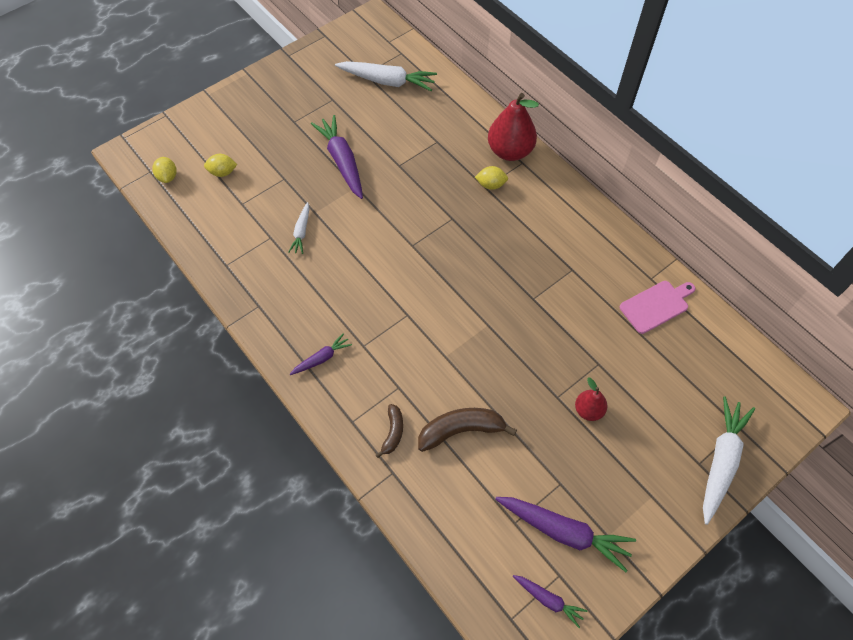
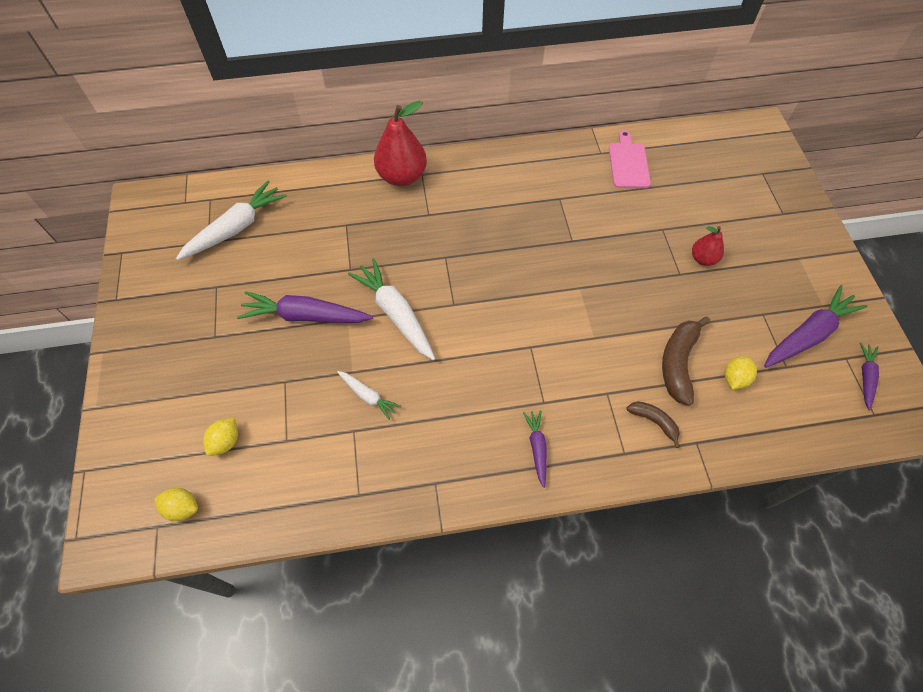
camera: 60 degrees left, 0 degrees up
yellow lemon [475,166,508,190] -> yellow lemon moved to [725,356,757,389]
purple carrot [513,575,588,628] -> purple carrot turned 45 degrees counterclockwise [860,342,879,410]
white carrot [703,397,755,525] -> white carrot moved to [348,258,435,360]

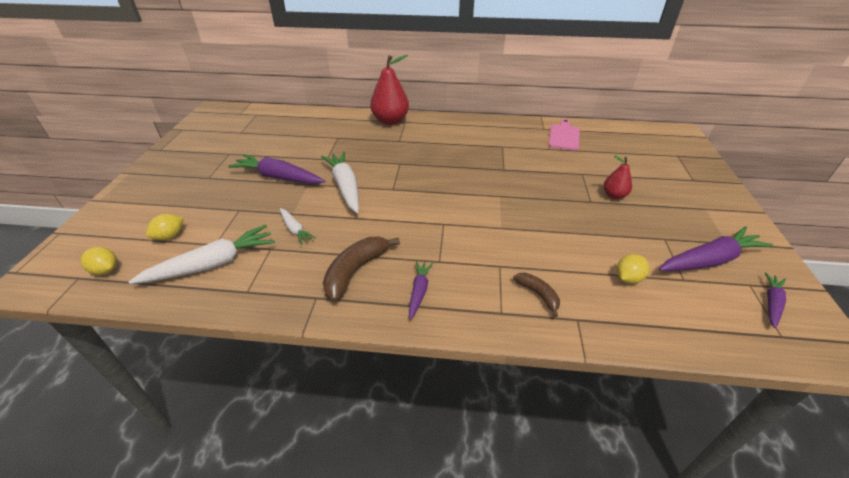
camera: 15 degrees right, 20 degrees down
white carrot [176,181,286,260] -> white carrot moved to [129,225,275,284]
brown banana [662,317,710,406] -> brown banana moved to [323,237,400,302]

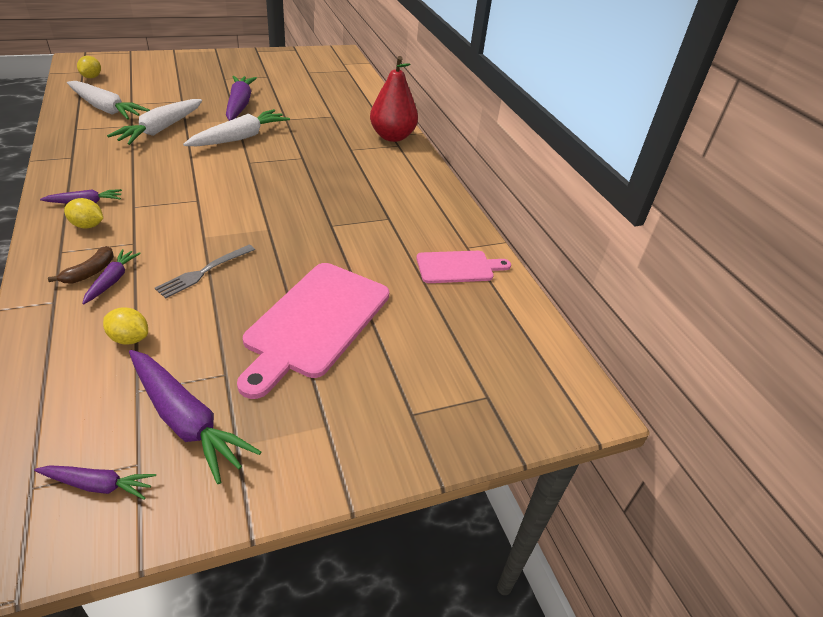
camera: 60 degrees right, 0 degrees up
yellow lemon [146,214,184,240] -> yellow lemon moved to [64,198,103,229]
white carrot [280,208,316,245] -> white carrot [107,99,202,145], size x1.87
brown banana [323,237,400,302] -> none
red pear [603,156,632,199] -> pink cutting board [237,263,389,399]
none -> purple carrot [82,249,141,304]
none -> grey fork [155,245,255,298]

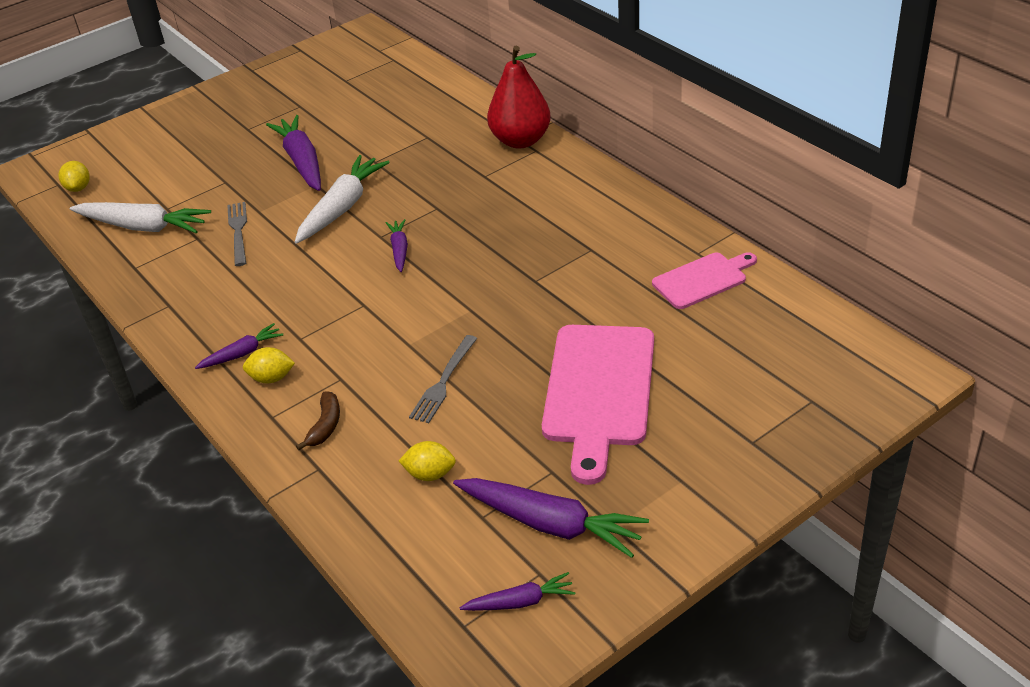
camera: 10 degrees left, 0 degrees up
purple carrot [82,249,141,304] -> purple carrot moved to [386,219,408,272]
white carrot [107,99,202,145] -> grey fork [227,202,247,266]

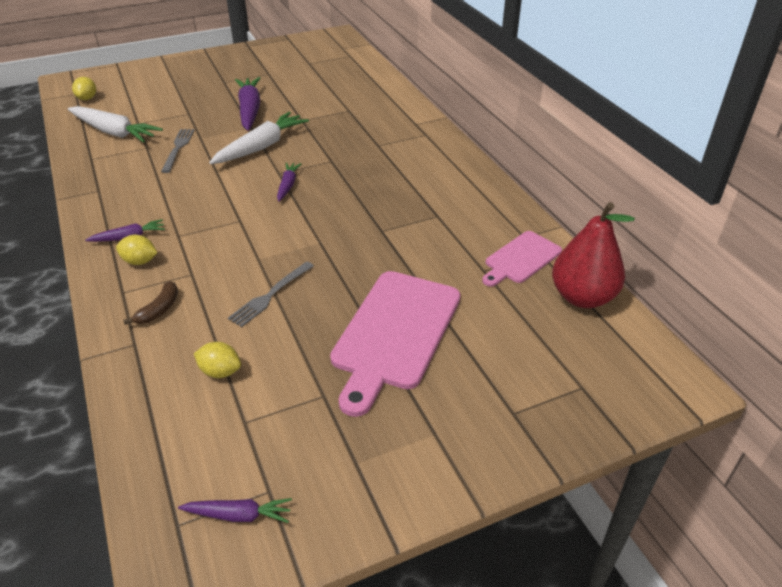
camera: 10 degrees right, 0 degrees up
purple carrot [453,478,649,558] -> none
red pear [487,46,551,148] -> red pear moved to [552,202,635,308]
pink cutting board [652,252,757,309] -> pink cutting board turned 150 degrees clockwise [482,231,562,287]

